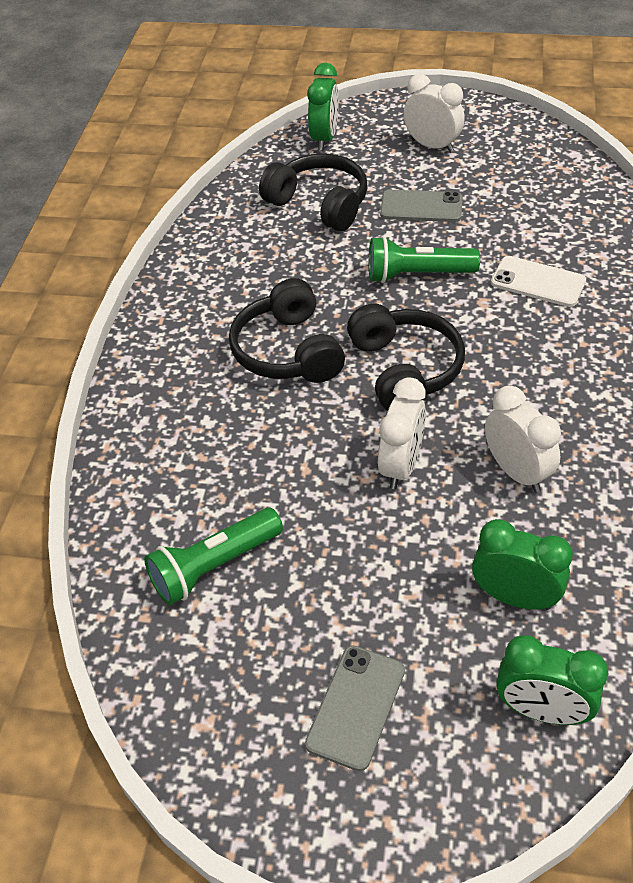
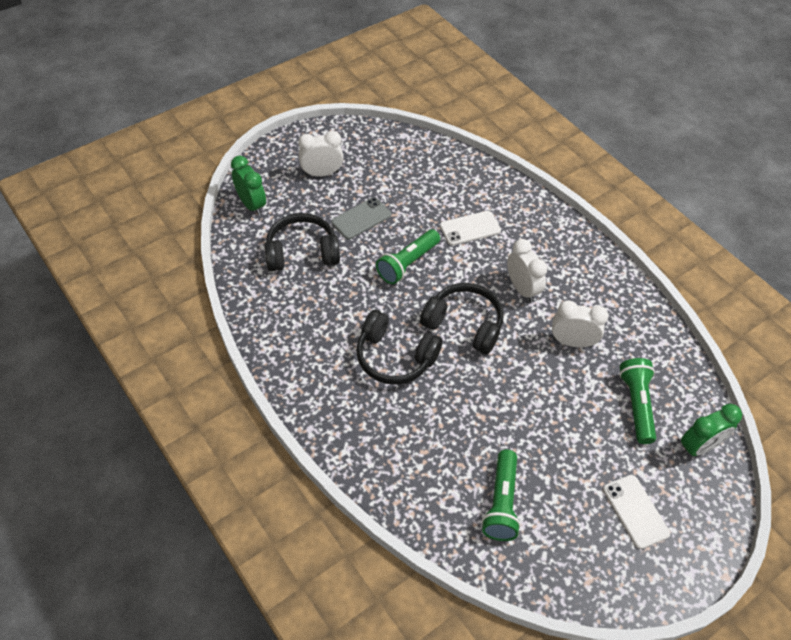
camera: 50 degrees left, 5 degrees up
grey phone [305,646,405,771] -> white phone [603,475,670,549]
white clock [378,377,426,489] -> white clock moved to [507,239,547,302]
green clock [472,519,573,610] -> green flashlight [619,358,656,444]

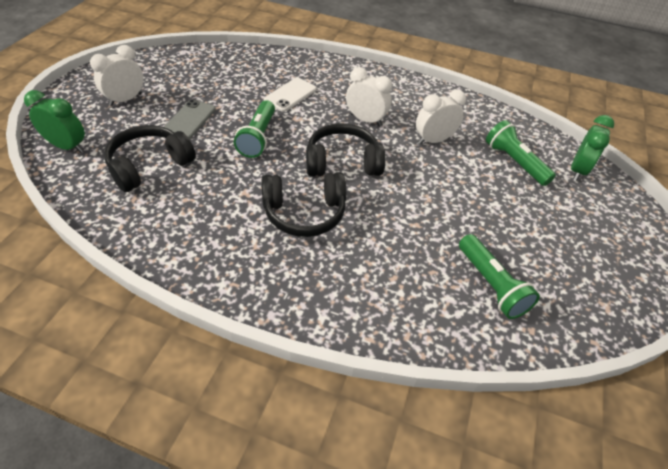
camera: 35 degrees left, 5 degrees down
white phone [603,475,670,549] -> none

